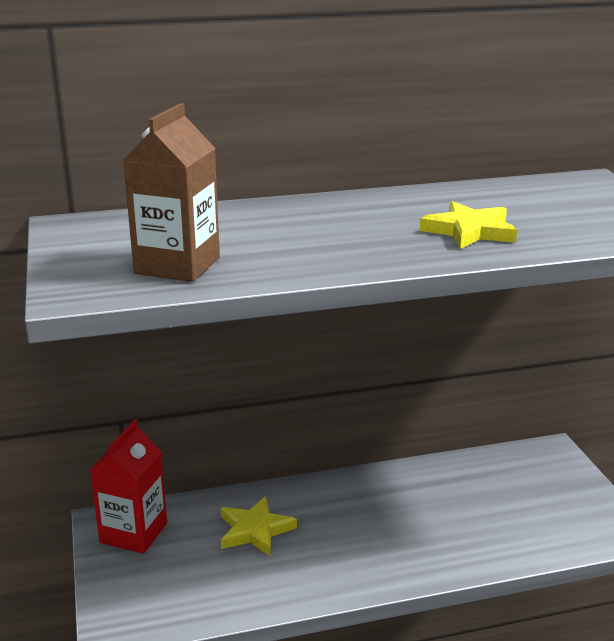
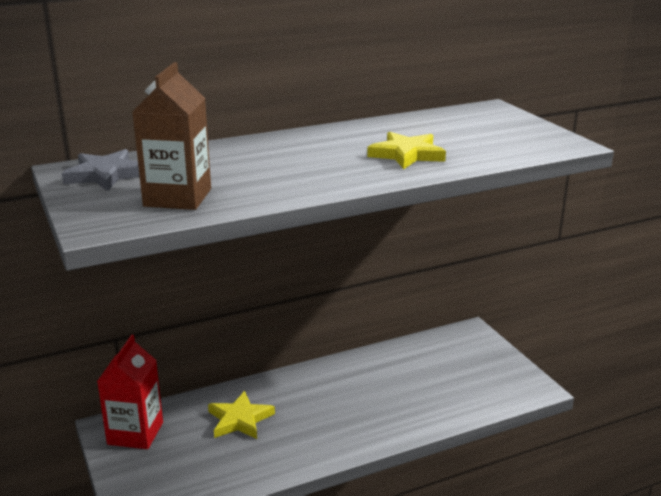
camera: 10 degrees left, 0 degrees up
none -> grey star [62,149,140,191]

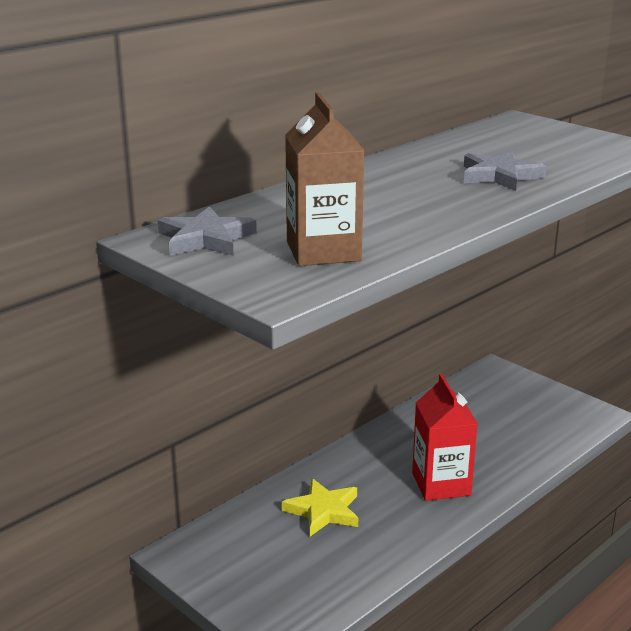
camera: 20 degrees left, 0 degrees up
red carton [97,335,163,449] -> red carton moved to [412,374,478,501]
yellow star [367,131,446,169] -> grey star [464,151,547,191]

